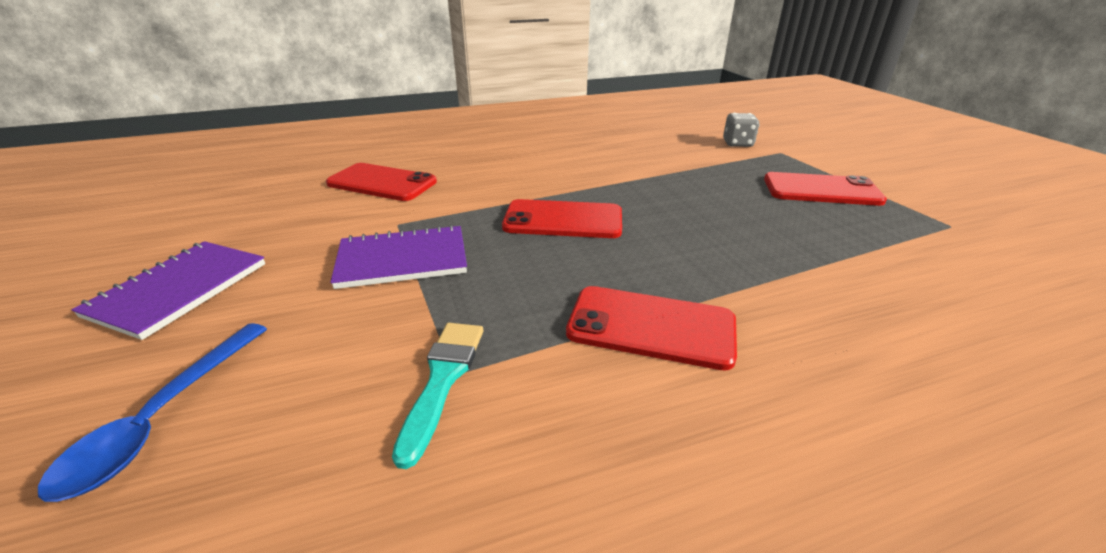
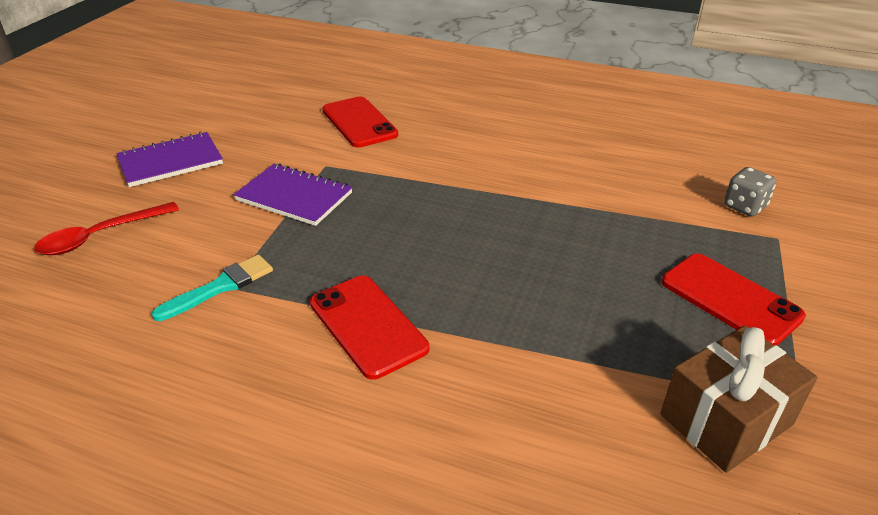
camera: 40 degrees right, 5 degrees up
blue spoon [38,323,267,502] -> red spoon [34,202,179,255]
red phone [502,199,622,238] -> none
none -> brown gift [660,325,818,473]

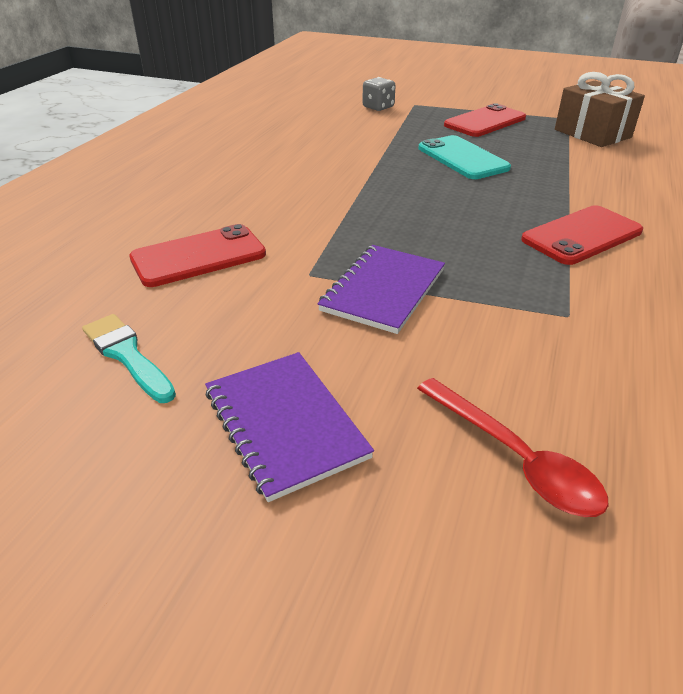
camera: 90 degrees left, 0 degrees up
turquoise brush [152,255,273,321] -> turquoise brush moved to [82,314,176,403]
none -> turquoise phone [418,135,511,179]

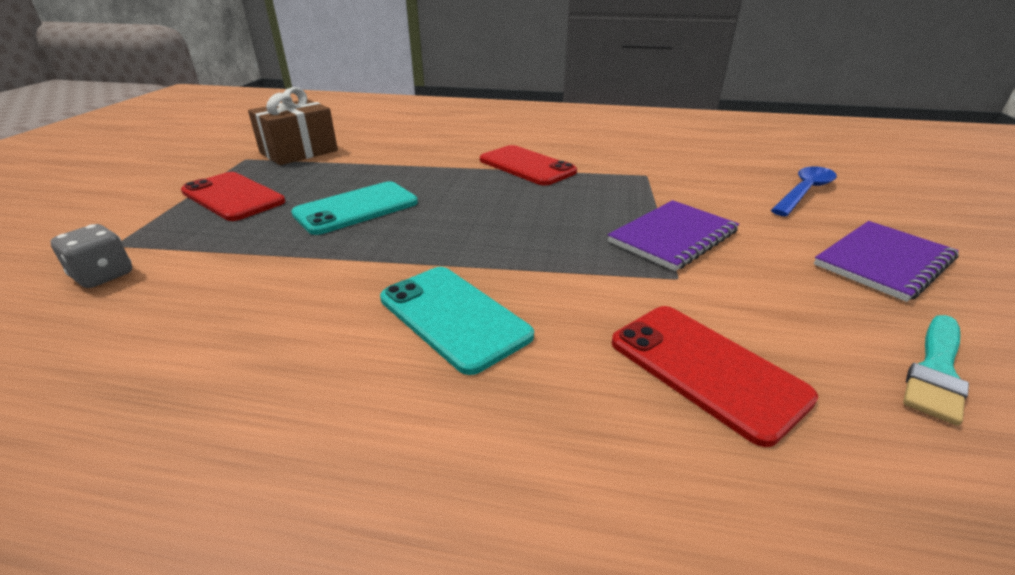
camera: 100 degrees left, 5 degrees down
purple notebook [317,245,445,334] -> purple notebook turned 60 degrees counterclockwise [608,200,739,271]
red spoon [417,378,608,517] -> blue spoon [771,166,837,216]
none -> turquoise phone [380,267,534,375]

